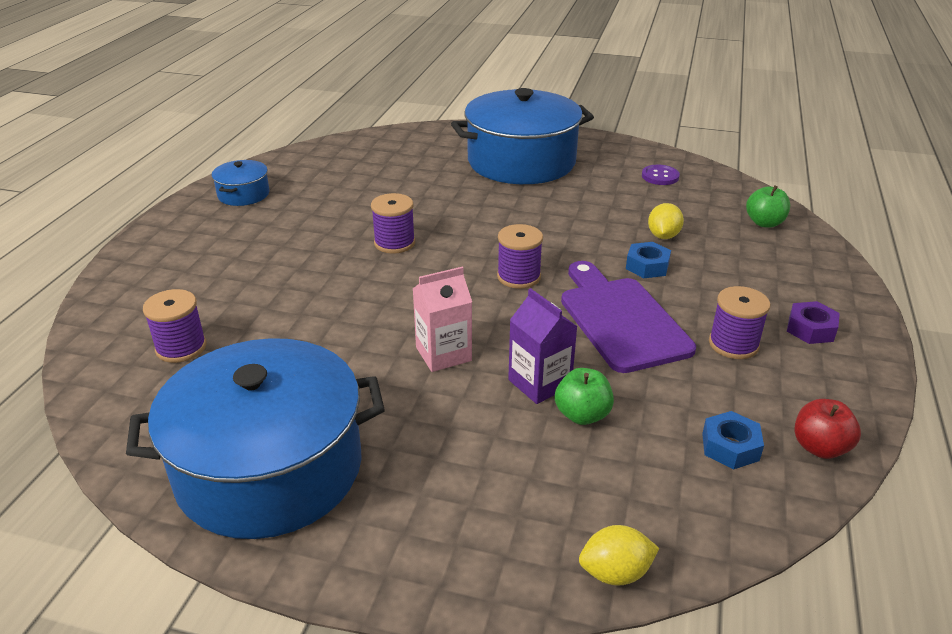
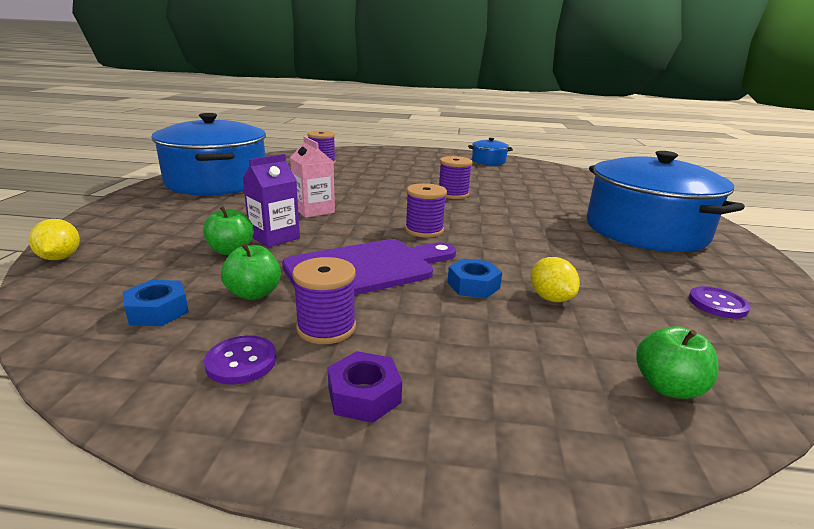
camera: 80 degrees right, 10 degrees down
yellow lemon [648,203,684,239] -> yellow lemon turned 60 degrees clockwise [530,257,580,302]
red apple [795,399,861,459] -> none
none -> purple button [204,335,277,385]
none -> green apple [221,243,281,300]

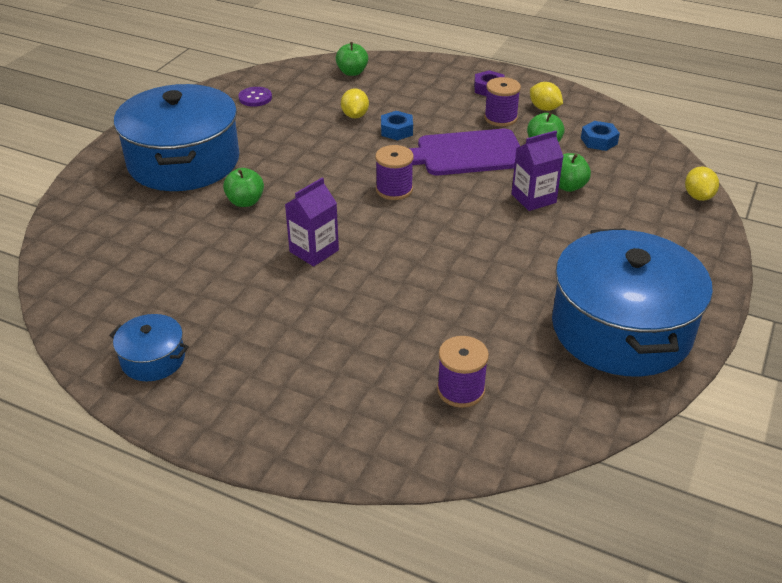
camera: 160 degrees left, 15 degrees up
purple button [204,335,277,385] -> yellow lemon [530,82,563,111]
pink carton [290,136,335,218] -> none
purple spool [439,156,472,199] -> purple carton [285,177,339,266]
none -> green apple [223,168,264,207]

